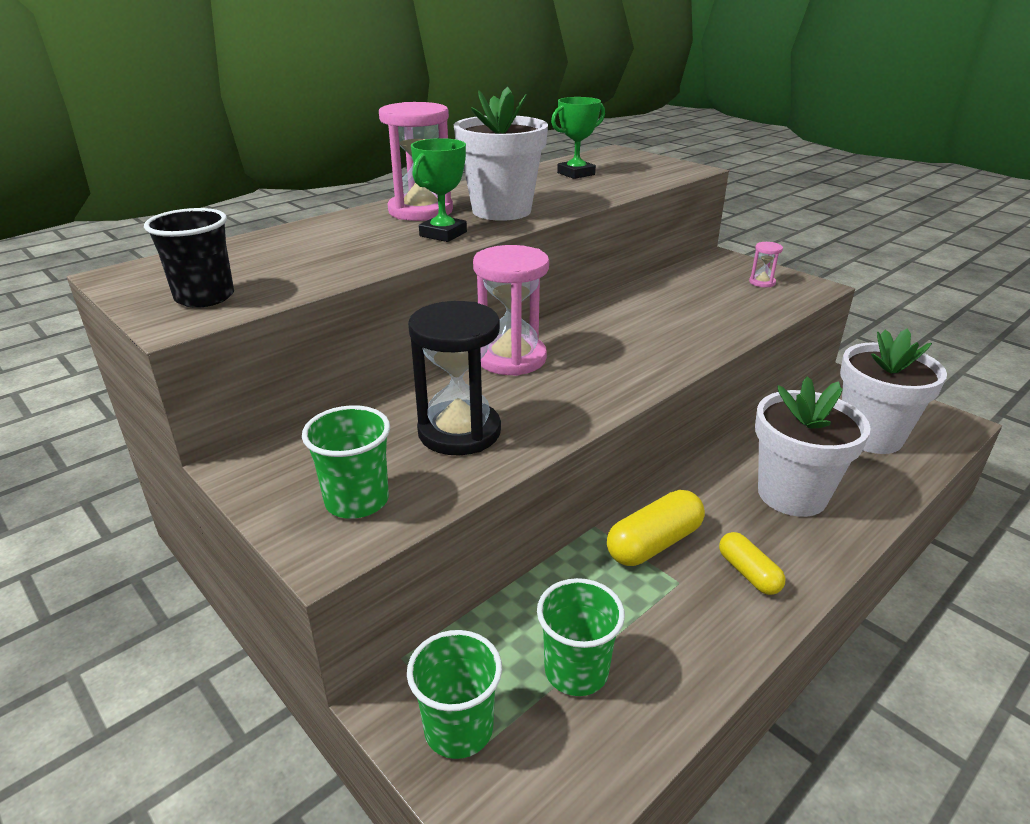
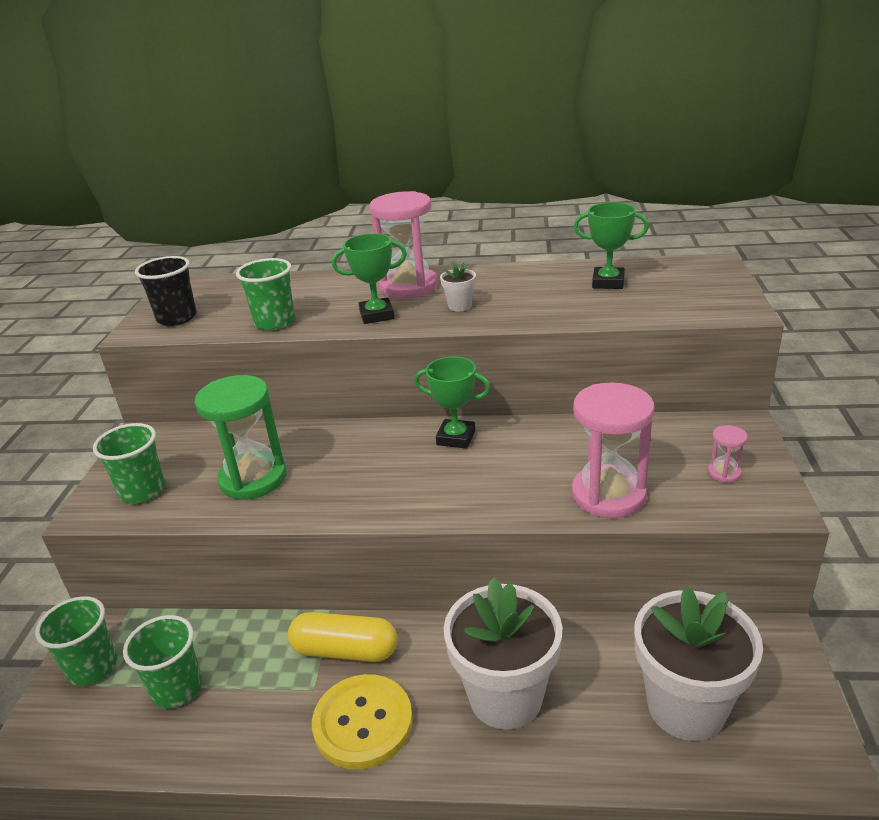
camera: 50 degrees right, 0 degrees up
black hourglass [408,301,501,455] -> green hourglass [195,375,287,500]
white flower pot [454,87,548,221] -> white flower pot [440,262,476,311], size x0.41
pink hourglass [473,245,549,376] -> pink hourglass moved to [572,383,655,518]
yellow capsule [719,532,785,595] -> yellow button [312,674,413,770]
none -> green cup [236,258,295,330]
none -> green trophy [414,357,491,449]

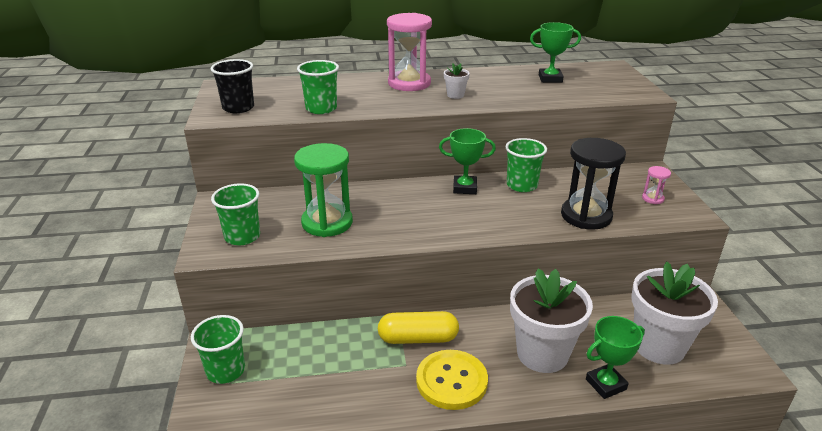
camera: 15 degrees left, 0 degrees up
green cup [123,615,202,708] -> green cup moved to [505,138,547,192]
green trophy [332,234,407,324] -> green trophy moved to [586,316,645,399]
pink hourglass [572,383,655,518] -> black hourglass [561,138,626,230]

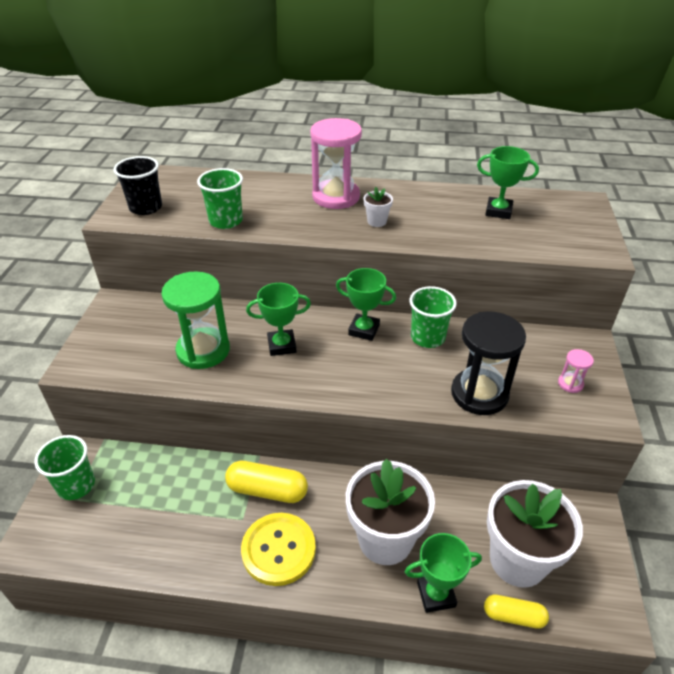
camera: 15 degrees right, 10 degrees up
green cup [211,183,260,245] -> none
none -> green trophy [246,283,311,356]
none -> yellow capsule [484,595,549,629]

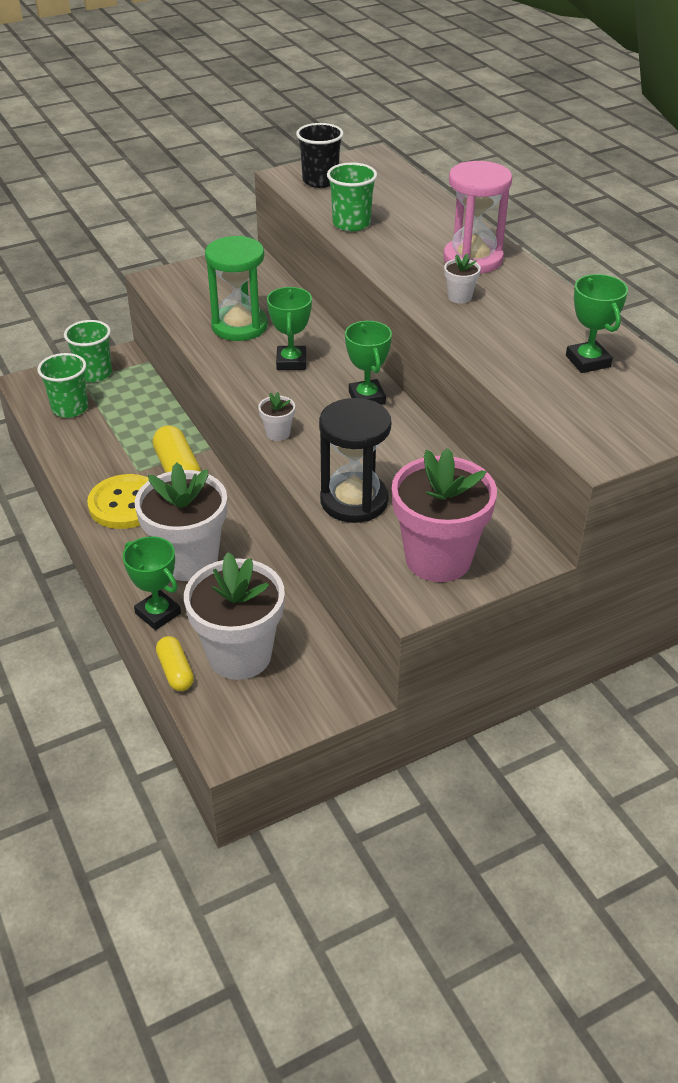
camera: 55 degrees right, 0 degrees up
green trophy [246,283,311,356] -> green trophy turned 45 degrees clockwise [267,287,312,370]
green cup [410,286,457,348] -> green cup moved to [37,353,88,418]
pink hourglass [558,349,594,393] -> pink flower pot [392,448,497,582]
none -> white flower pot [258,392,295,441]

